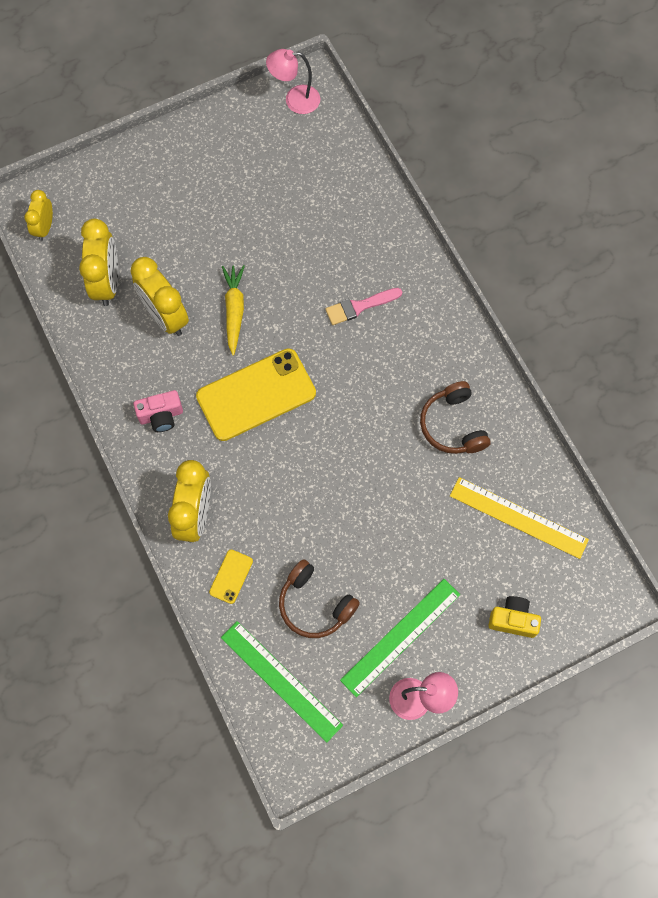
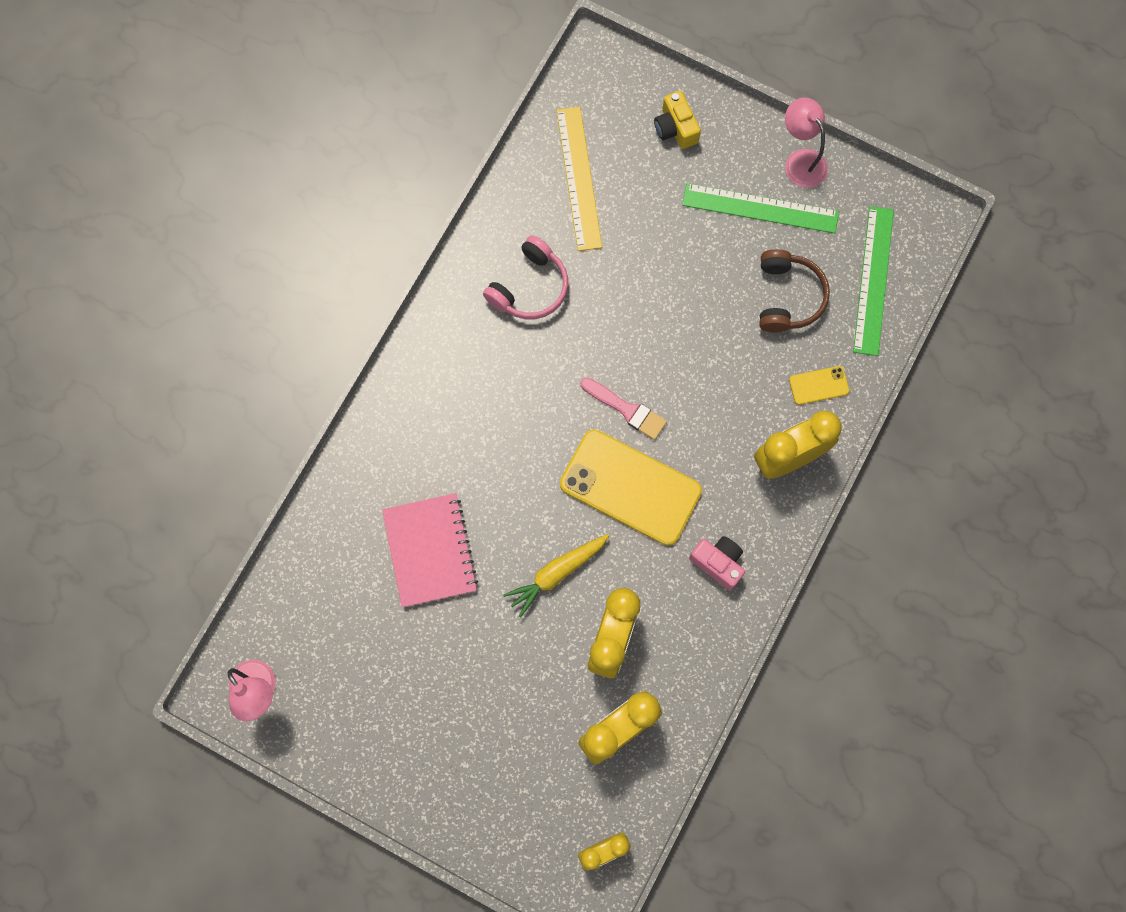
camera: 125 degrees left, 5 degrees up
pink brush [325,288,402,325] -> pink brush moved to [580,377,667,440]
brown headphones [420,381,491,454] -> pink headphones [483,235,568,319]
none -> pink notebook [382,493,478,607]

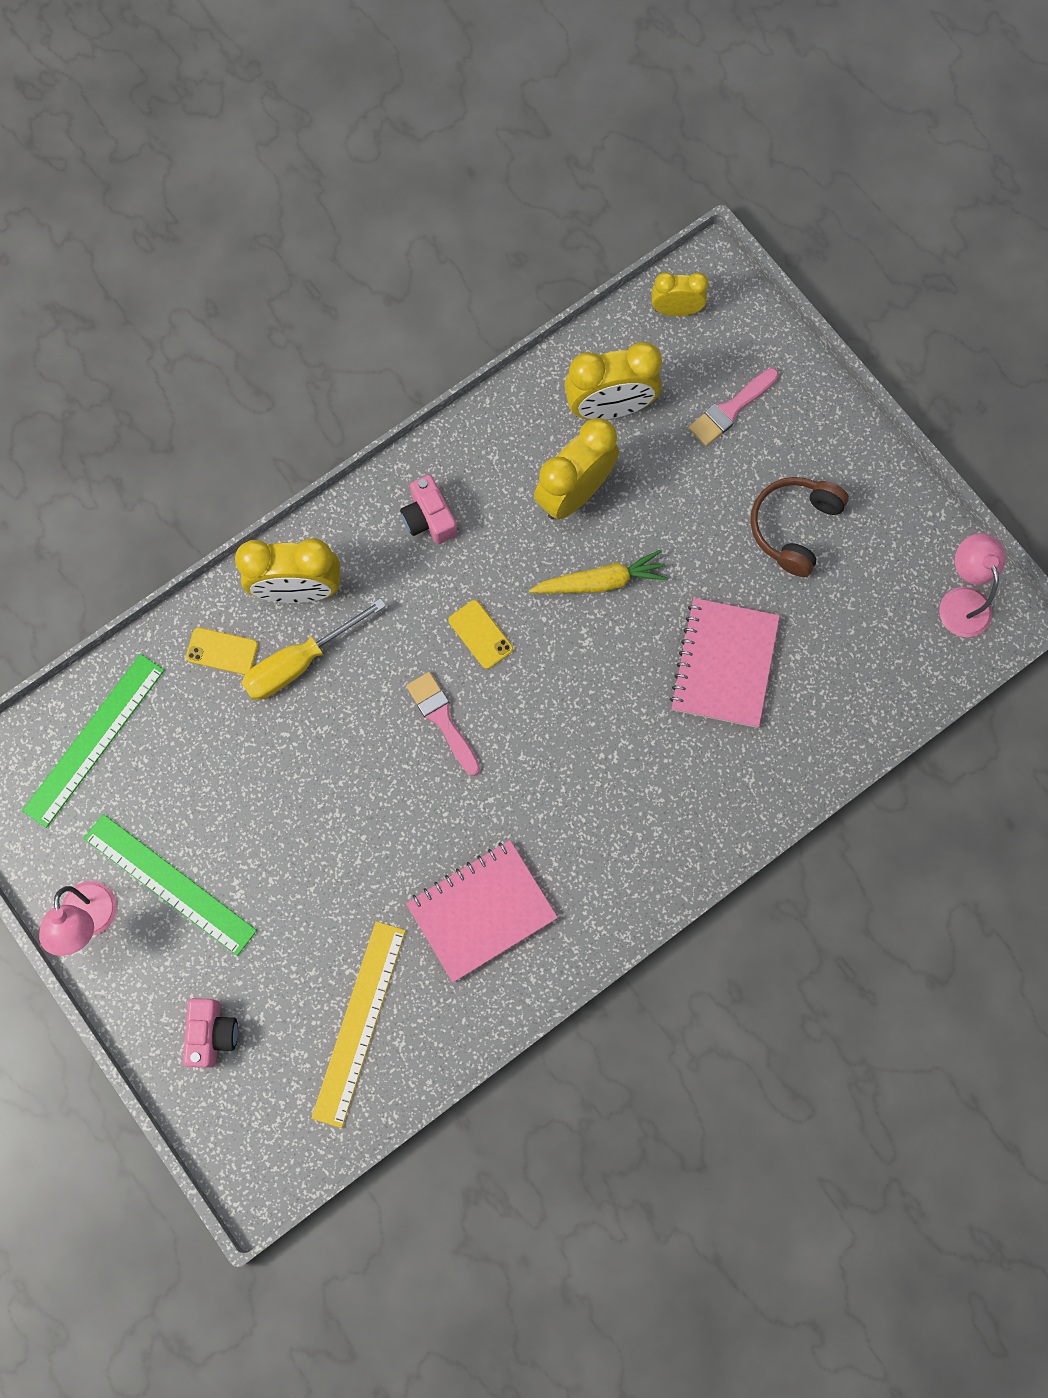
camera: 155 degrees left, 0 degrees up
pink headphones [483,235,568,319] -> pink notebook [406,840,558,982]
yellow phone [560,430,702,546] -> yellow phone [448,600,513,669], size x0.44
yellow camera [654,91,701,149] -> pink camera [183,998,238,1068]
brown headphones [759,249,830,332] -> brown headphones moved to [751,477,849,577]
none -> yellow screwdriver [241,598,386,700]
none -> pink brush [689,368,779,446]

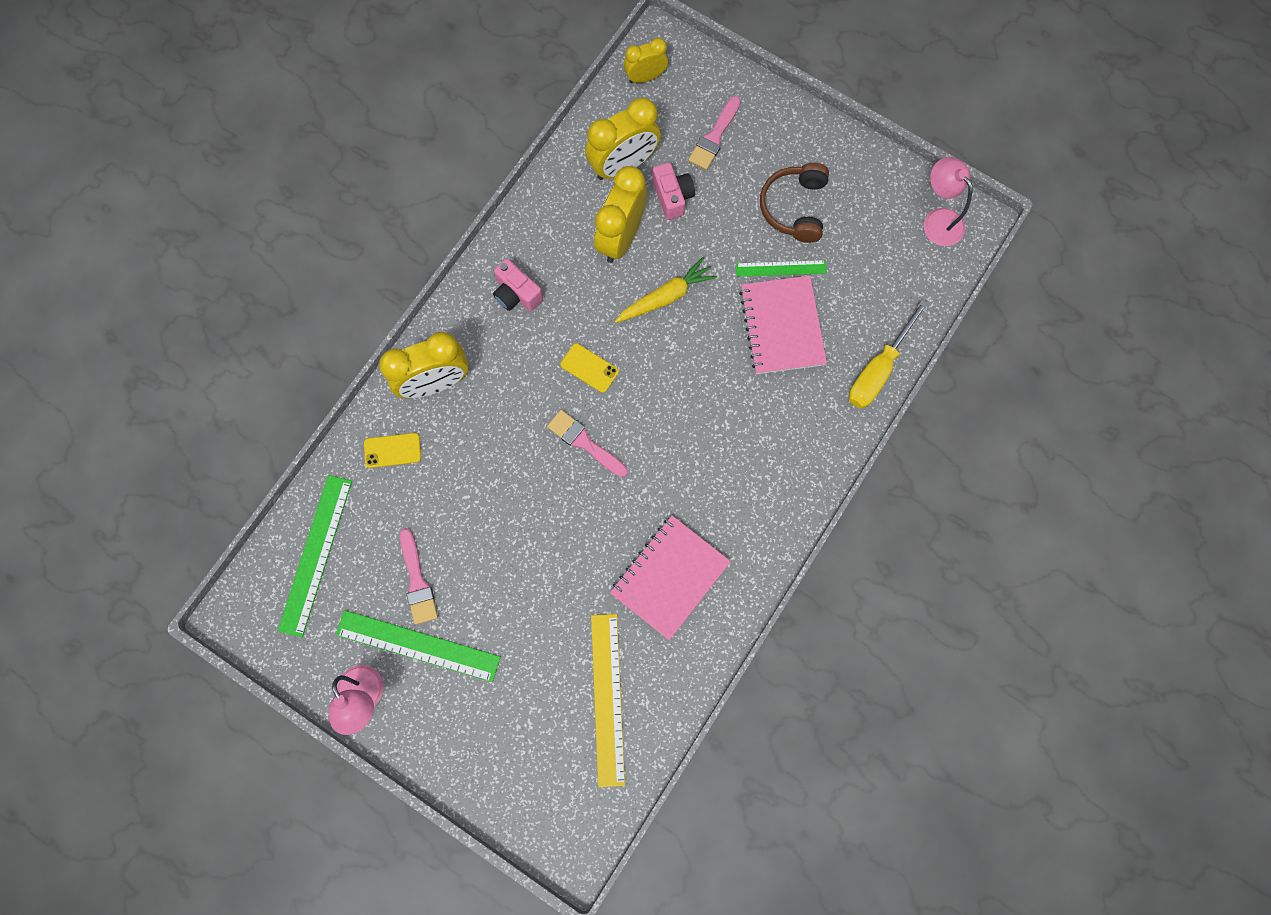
camera: 20 degrees left, 0 degrees up
pink camera [183,998,238,1068] -> pink camera moved to [652,163,695,220]
yellow screwdriver [241,598,386,700] -> yellow screwdriver moved to [848,299,929,409]
none -> pink brush [400,528,438,625]
none -> green ruler [736,260,827,277]

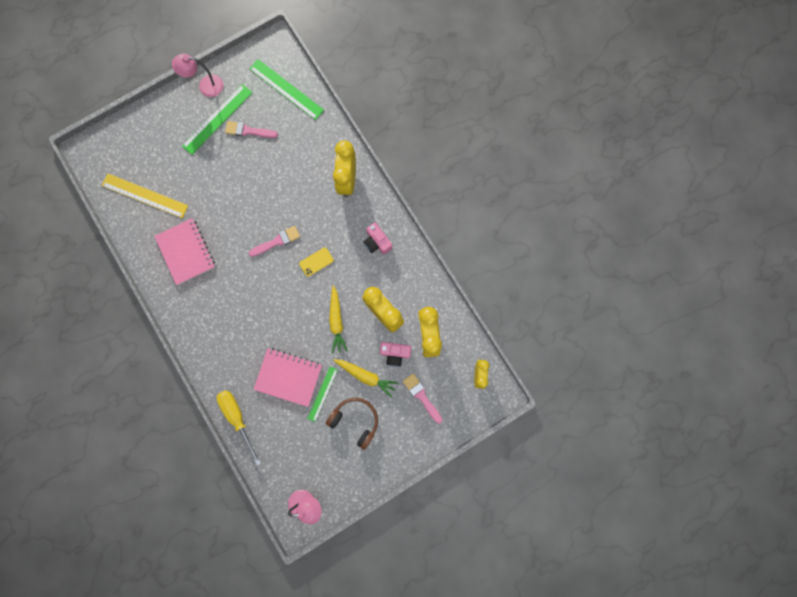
camera: 115 degrees right, 5 degrees up
yellow phone [364,433,421,468] -> none
pink camera [493,259,543,311] -> pink camera turned 105 degrees counterclockwise [364,223,392,255]
none -> yellow carrot [333,359,398,397]

